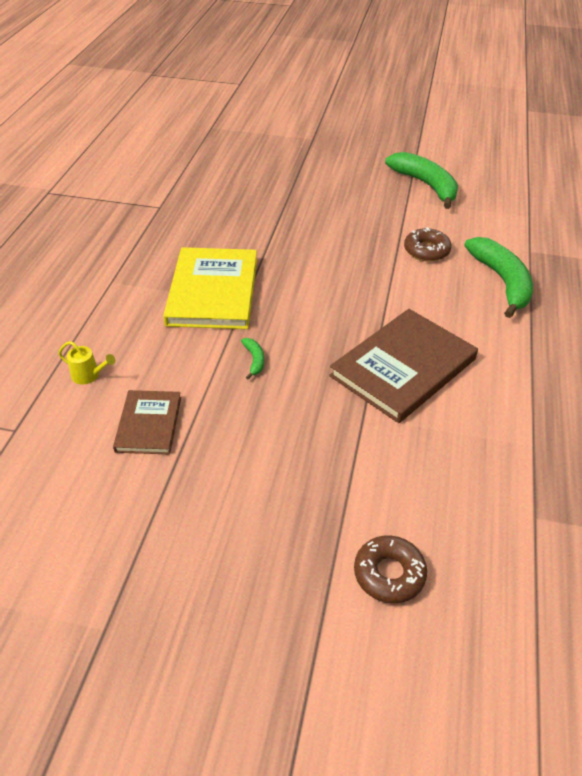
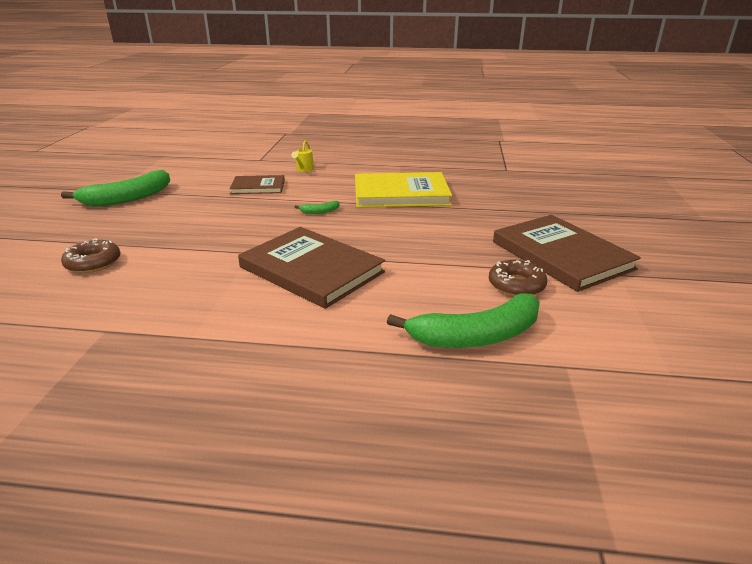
camera: 85 degrees right, 15 degrees down
green banana [385,152,458,209] -> green banana moved to [61,170,170,207]
none -> brown book [493,215,641,292]

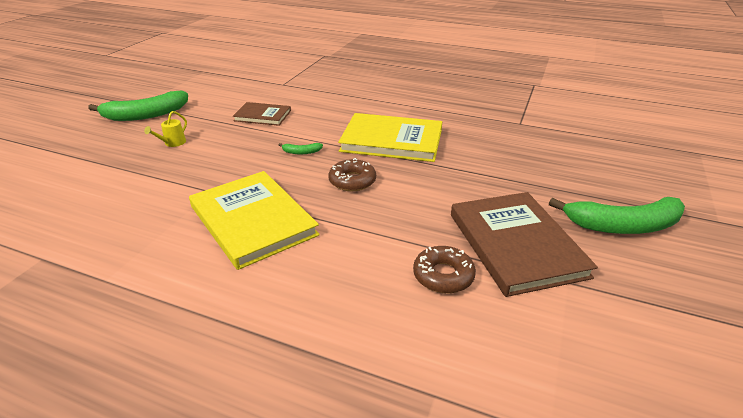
camera: 15 degrees right, 5 degrees up
brown donut [61,238,120,273] -> brown donut moved to [329,158,376,191]
brown book [238,227,385,309] -> yellow book [189,171,320,270]
yellow watering can [291,140,314,172] -> yellow watering can moved to [144,111,187,147]
green banana [387,293,540,348] -> green banana moved to [549,197,685,234]

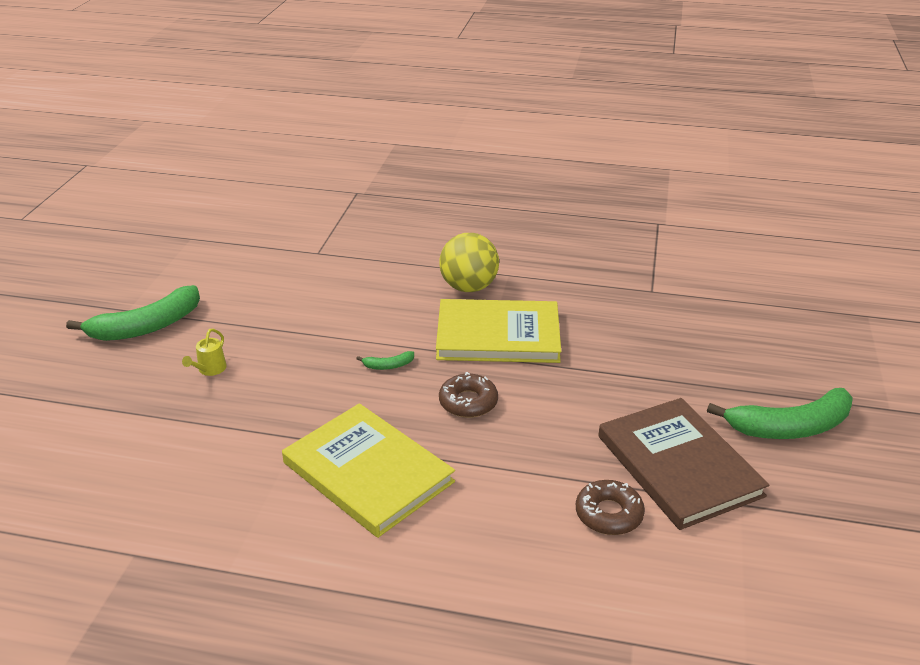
camera: 10 degrees left, 0 degrees up
brown book [233,102,291,126] -> none
none -> yellow ball [439,233,499,292]

